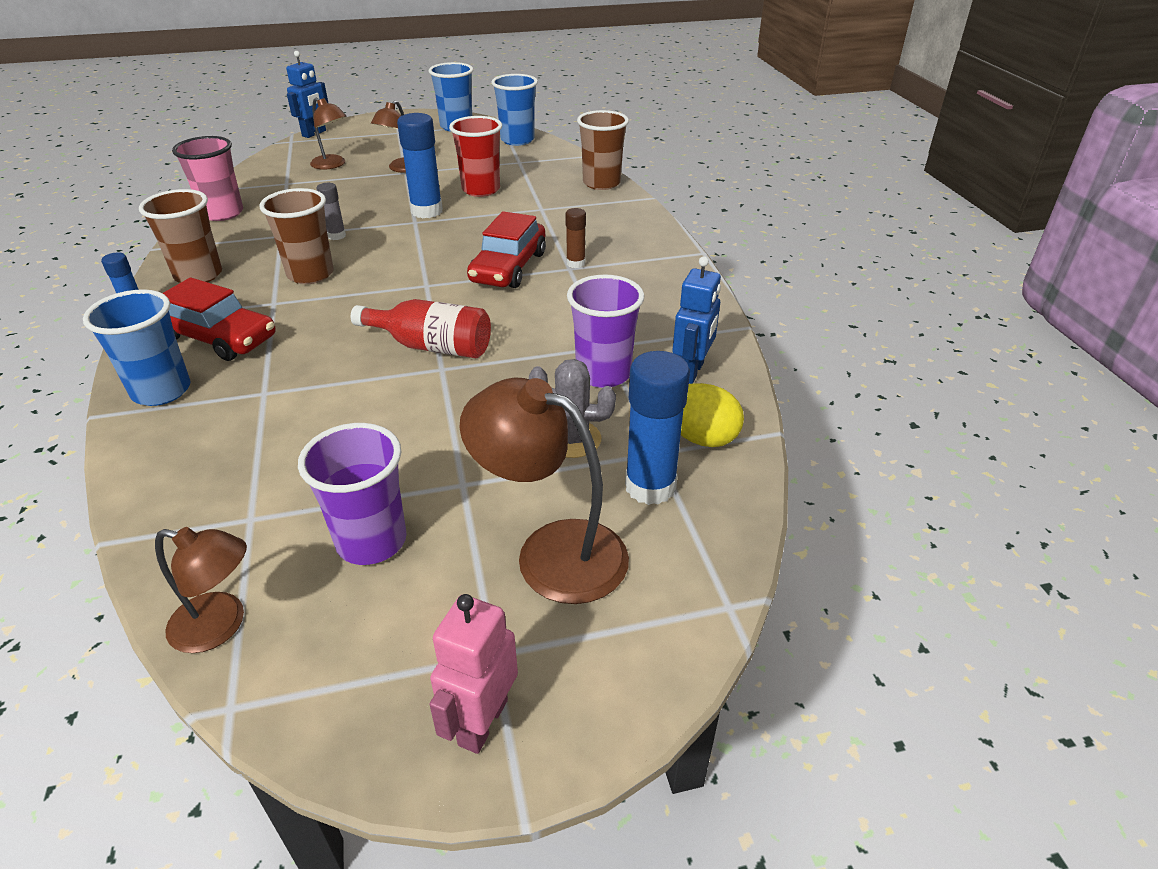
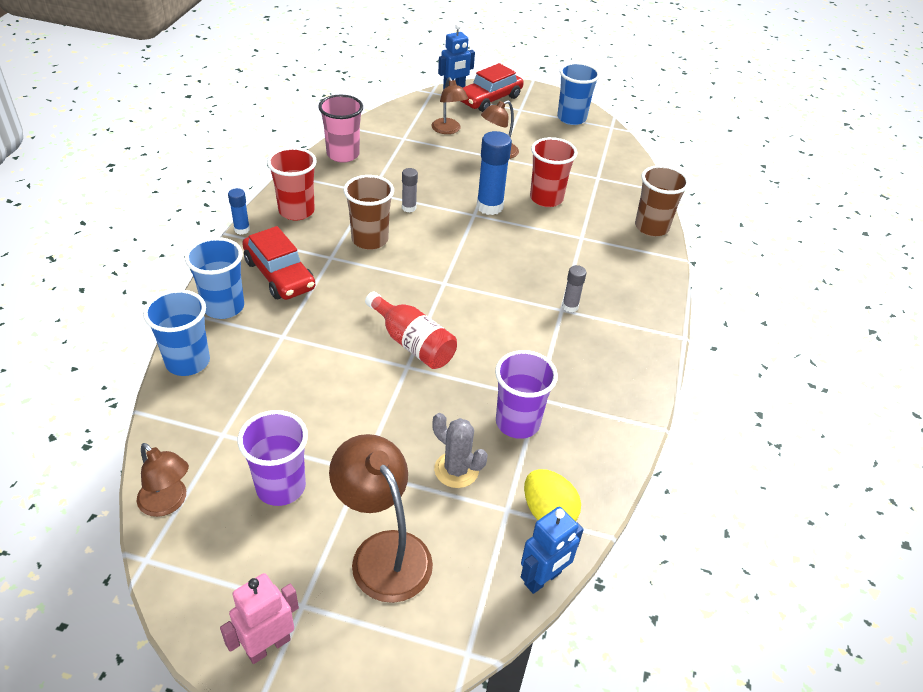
camera: 25 degrees right, 5 degrees up
brown cup [139,189,222,283] -> red cup [267,147,317,221]
red car [467,211,546,288] -> red car moved to [461,63,524,112]
blue cup [491,74,538,146] -> blue cup moved to [143,289,210,376]
brown glue stick [565,208,586,268] -> grey glue stick [562,265,586,312]
blue glue stick [625,351,690,505] -> none
blue robot [672,256,721,384] -> blue robot moved to [521,507,584,594]

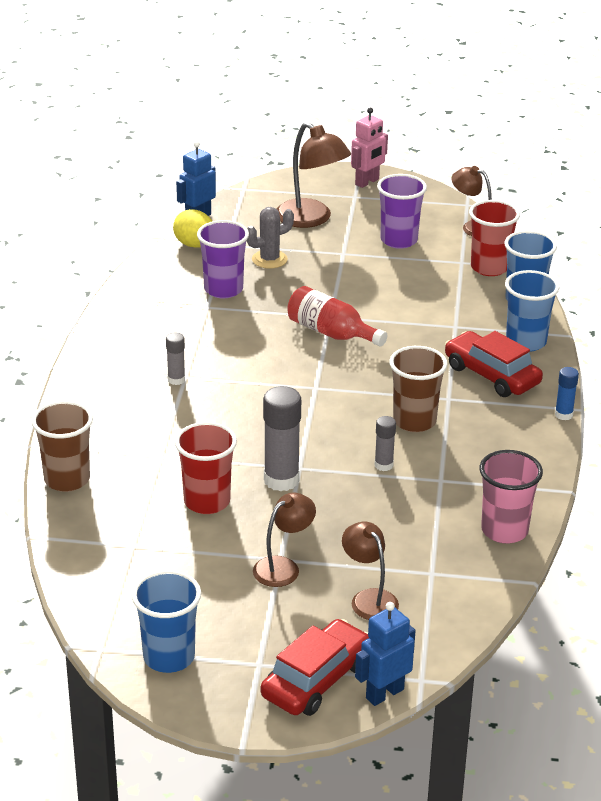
camera: 175 degrees right, 10 degrees down
red cup [267,147,317,221] -> red cup moved to [469,200,520,276]
grey cactus [432,413,487,488] -> grey cactus turned 60 degrees counterclockwise [246,207,294,269]
blue glue stick [477,131,512,215] -> grey glue stick [263,386,301,491]

